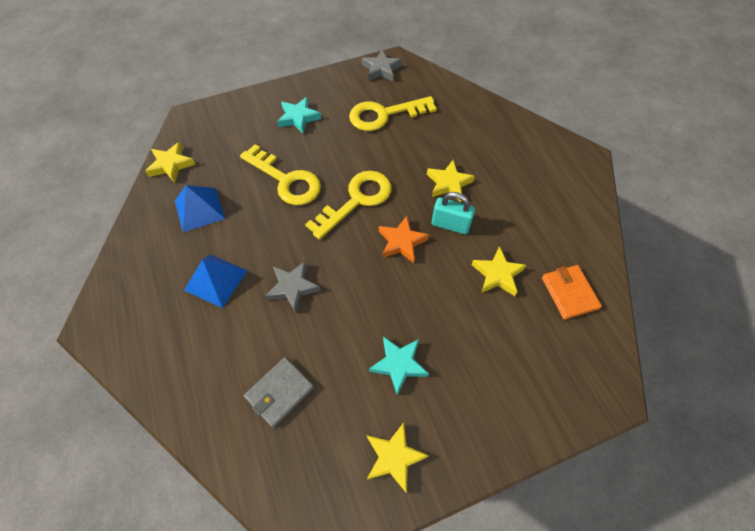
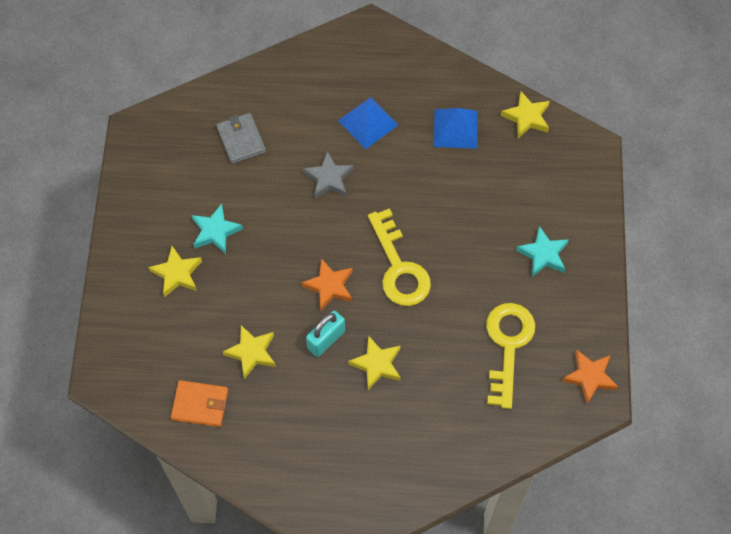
camera: 115 degrees right, 5 degrees up
yellow key [240,144,321,205] -> none
grey star [362,49,402,81] -> orange star [562,350,618,404]
yellow star [367,423,429,493] -> yellow star moved to [148,246,202,297]

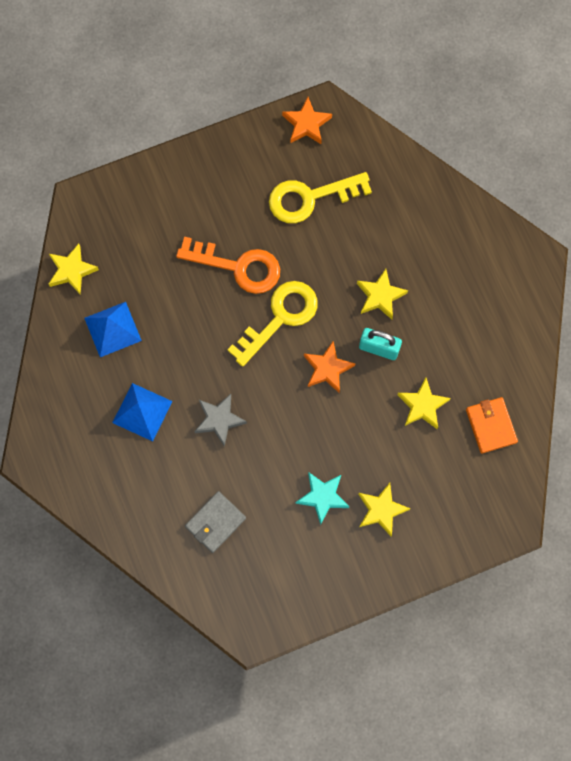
camera: 115 degrees left, 10 degrees up
turquoise star [516,226,569,277] -> none
none -> orange key [176,237,280,294]

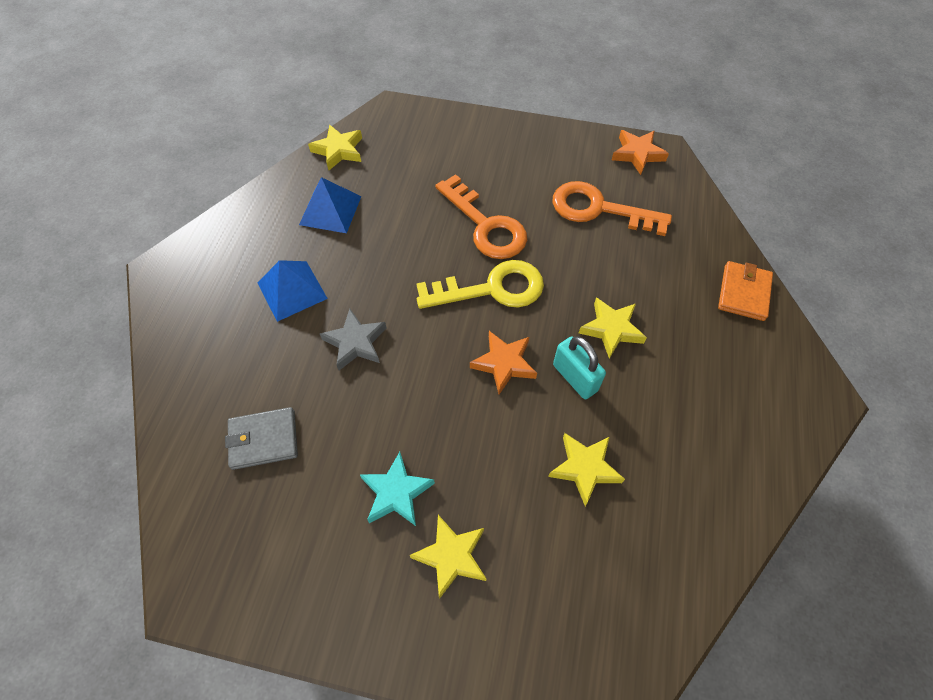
camera: 35 degrees right, 15 degrees down
yellow key [269,172,372,223] -> orange key [553,181,672,236]
orange wallet [466,397,518,454] -> orange wallet moved to [718,261,773,321]

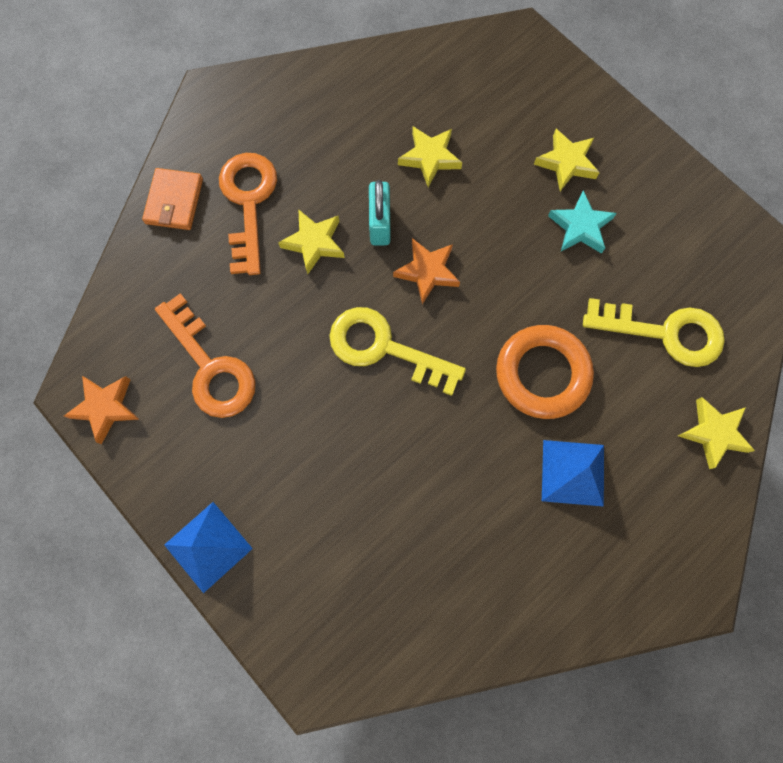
camera: 145 degrees left, 15 degrees up
grey wallet [225,407,298,470] -> yellow key [583,298,725,367]
blue pyramid [299,177,362,233] -> blue pyramid moved to [164,502,253,593]
yellow star [308,124,362,170] -> yellow star moved to [678,397,755,469]
grey star [320,309,387,370] -> orange ring [496,325,594,419]
orange key [435,174,527,259] -> orange key moved to [219,153,277,275]
orange wallet [718,261,773,321] -> orange wallet turned 45 degrees counterclockwise [142,168,203,230]

